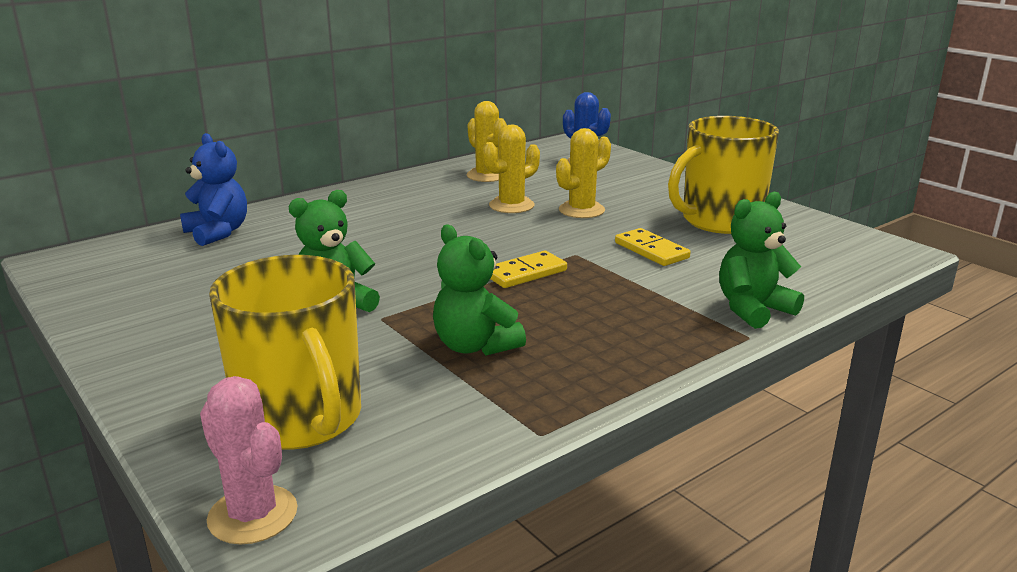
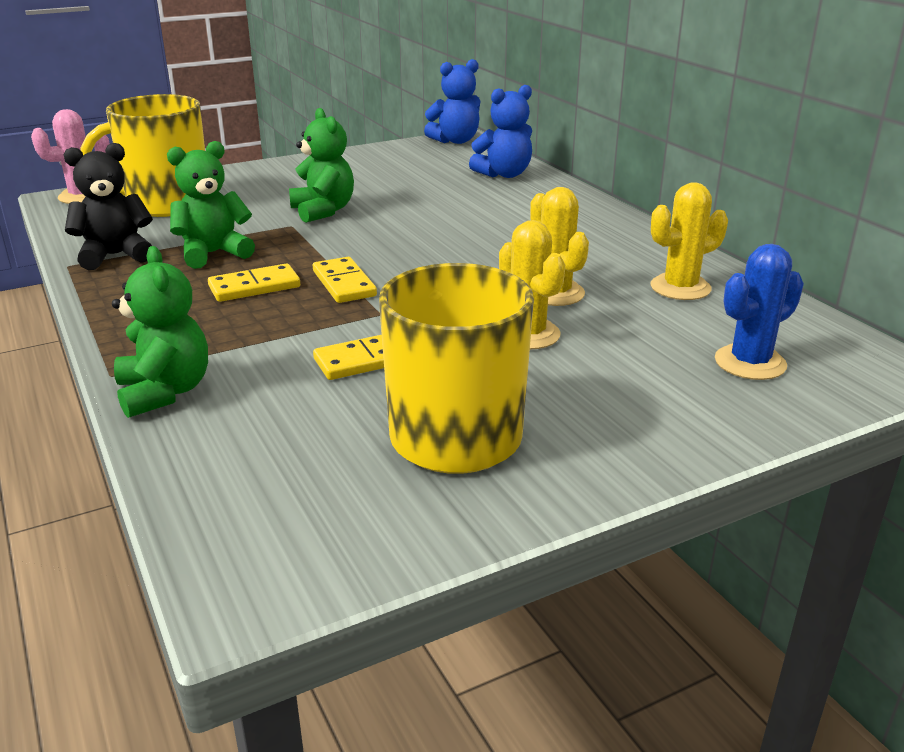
camera: 100 degrees right, 5 degrees up
none -> black teddy bear [64,143,153,270]
none -> yellow domino [208,263,300,302]
none -> blue teddy bear [424,59,480,144]

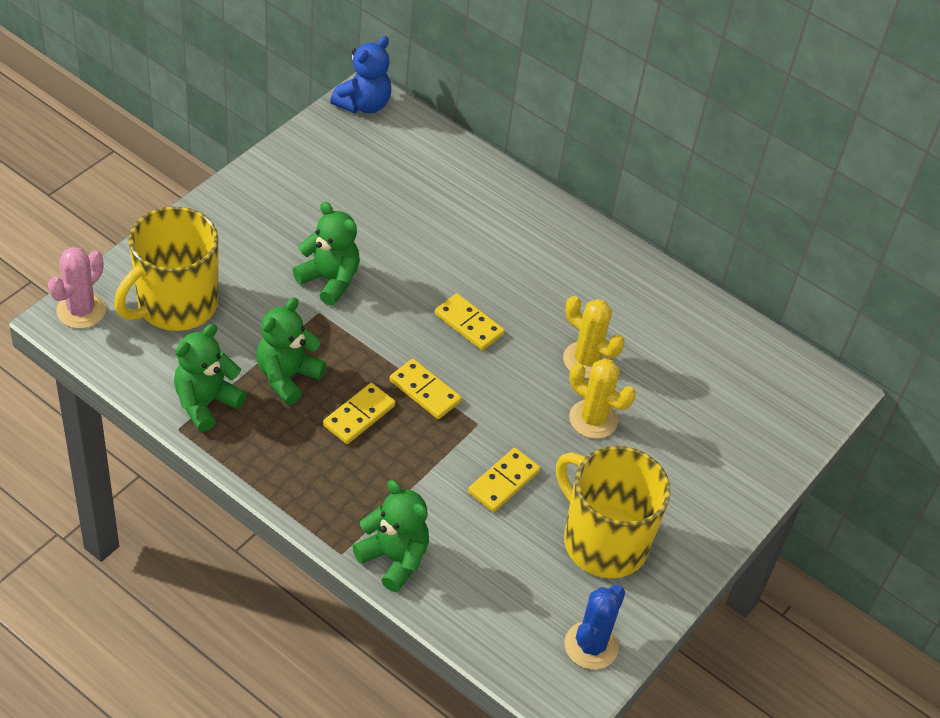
camera: 30 degrees left, 20 degrees up
black teddy bear [64,143,153,270] -> green teddy bear [174,324,247,432]
blue teddy bear [469,85,532,178] -> none
yellow cactus [650,182,728,300] -> none
blue cactus [715,244,804,380] -> blue cactus moved to [564,585,625,669]
none -> yellow domino [435,293,504,350]

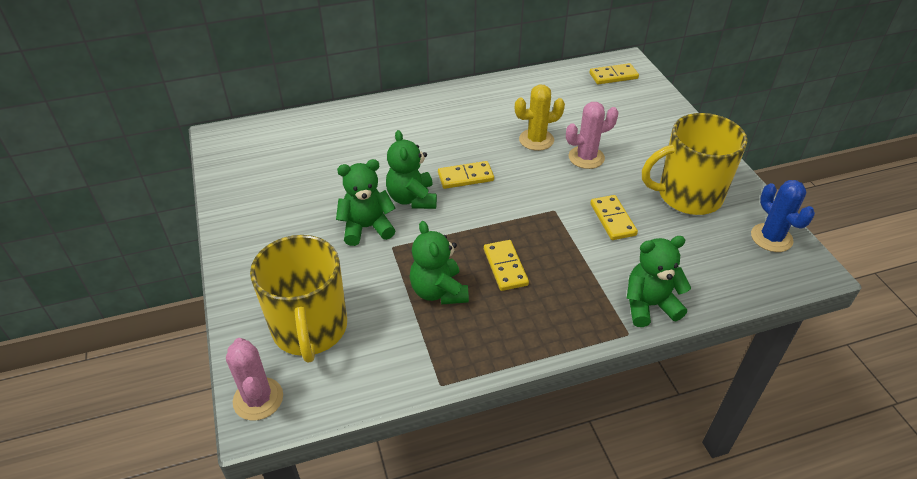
camera: 50 degrees left, 5 degrees down
green teddy bear [174,324,247,432] -> green teddy bear moved to [386,130,437,209]
blue teddy bear [330,36,391,114] -> none
yellow domino [390,359,462,419] -> yellow domino moved to [590,63,639,84]
yellow cactus [569,358,636,439] -> pink cactus [566,102,619,169]

